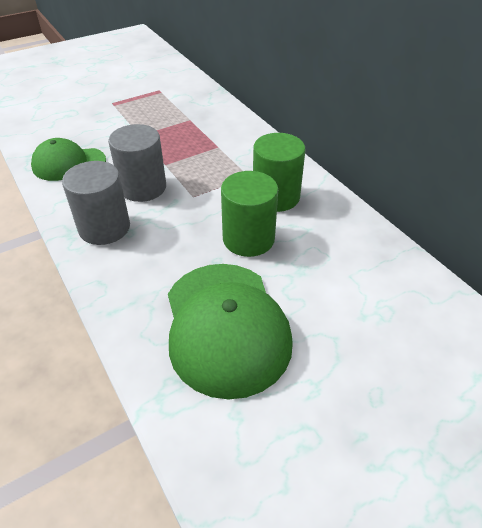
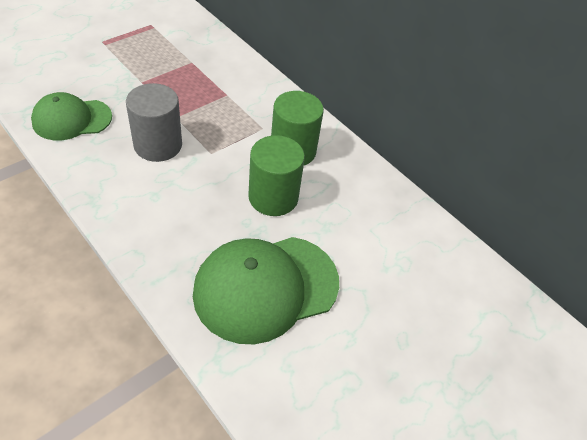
camera: 15 degrees left, 5 degrees up
grey cylinder [62,161,130,245] -> none
green cap [168,264,293,399] -> green cap turned 90 degrees clockwise [193,237,339,344]

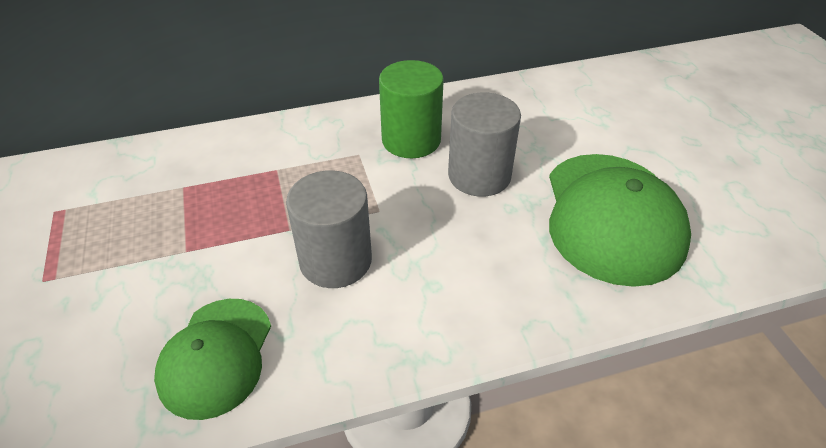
camera: 60 degrees left, 5 degrees down
green cylinder [248,135,305,216] -> grey cylinder [448,93,521,197]

